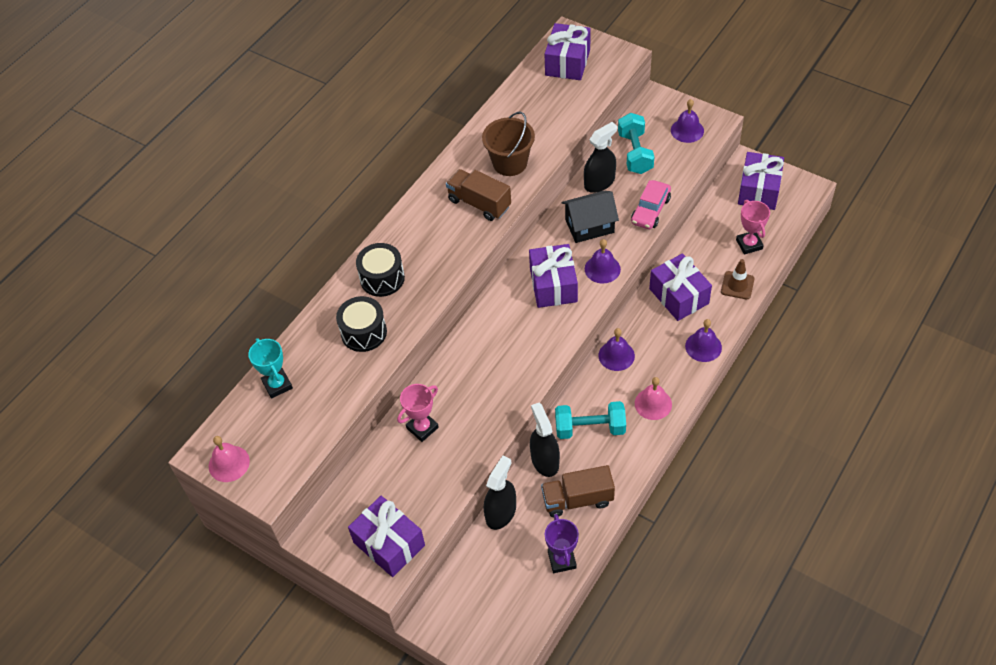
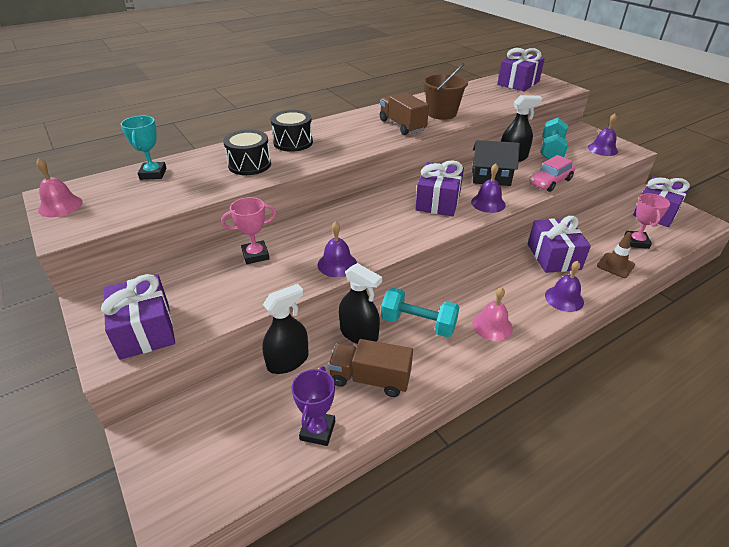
camera: 20 degrees right, 15 degrees down
black spray bottle [530,403,560,477] -> black spray bottle turned 120 degrees clockwise [339,263,382,344]
purple bell [599,328,635,371] -> purple bell moved to [318,221,357,277]

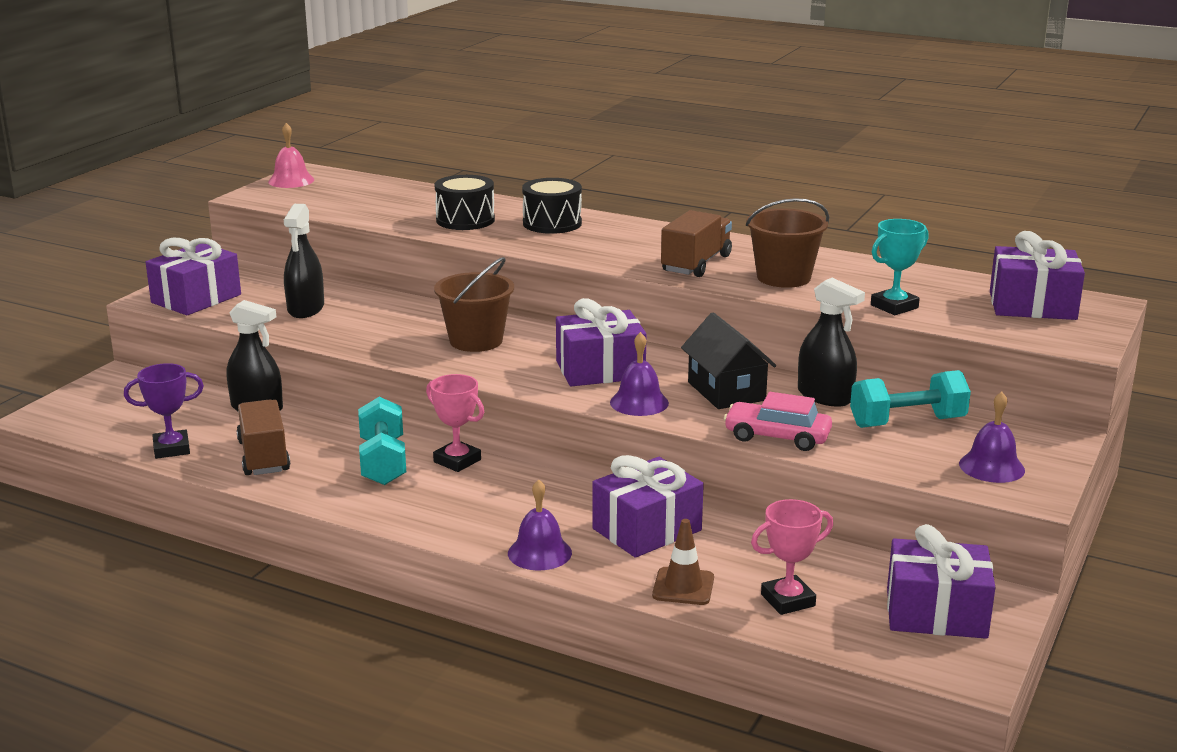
camera: 60 degrees right, 15 degrees down
turquoise trophy [121,116,167,180] -> turquoise trophy moved to [871,219,929,315]
pink trophy [221,197,276,264] -> pink trophy moved to [426,374,484,472]
purple bell [318,221,357,277] -> none
black spray bottle [339,263,382,344] -> black spray bottle moved to [284,204,324,318]
pink bell [472,287,513,341] -> none
none -> brown bucket [434,257,514,352]

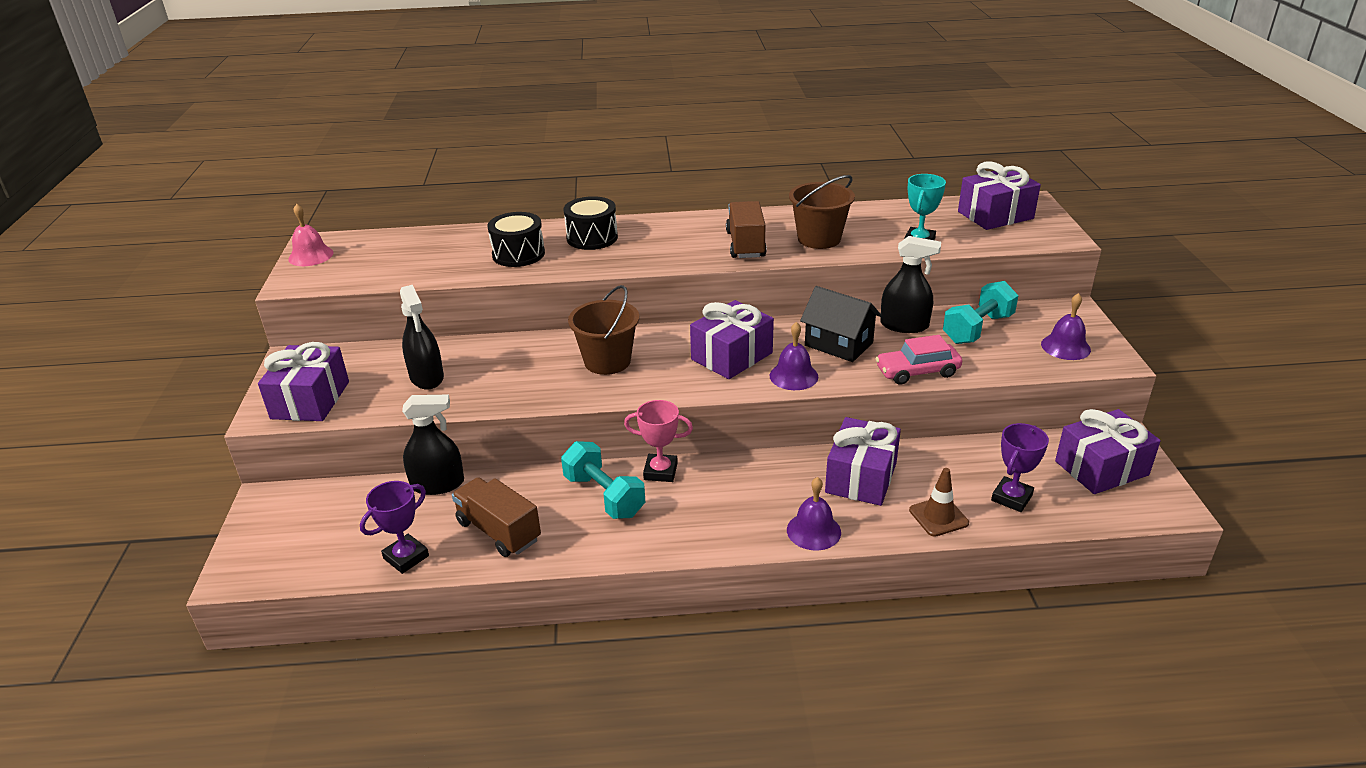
camera: 30 degrees left, 10 degrees up
pink trophy [751,499,833,615] -> purple trophy [991,423,1049,512]

